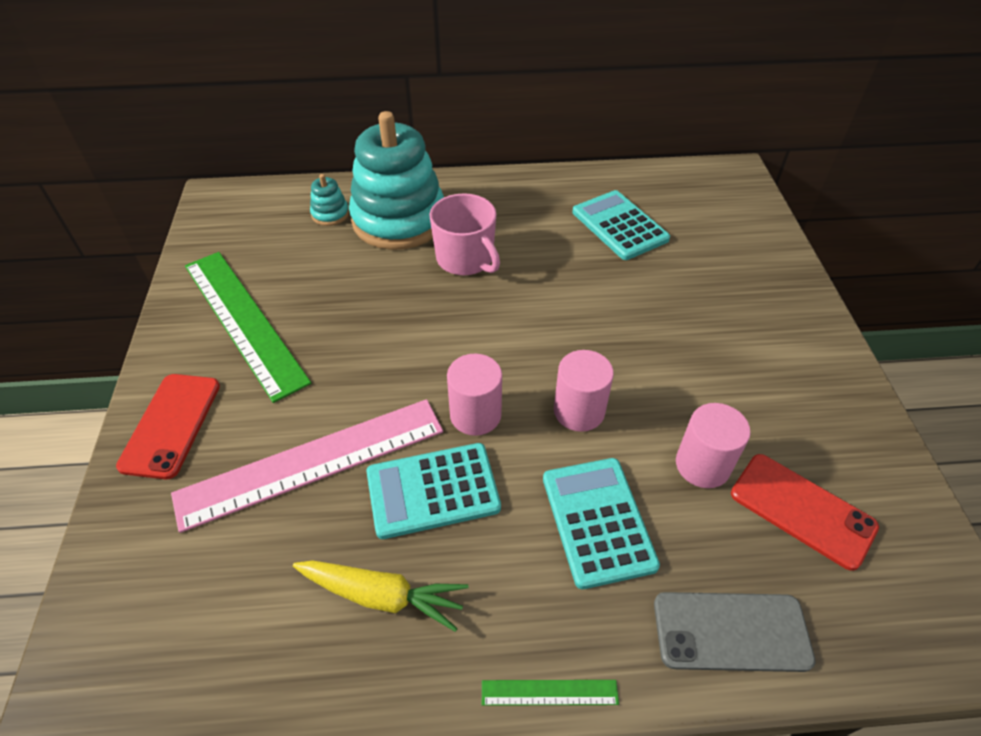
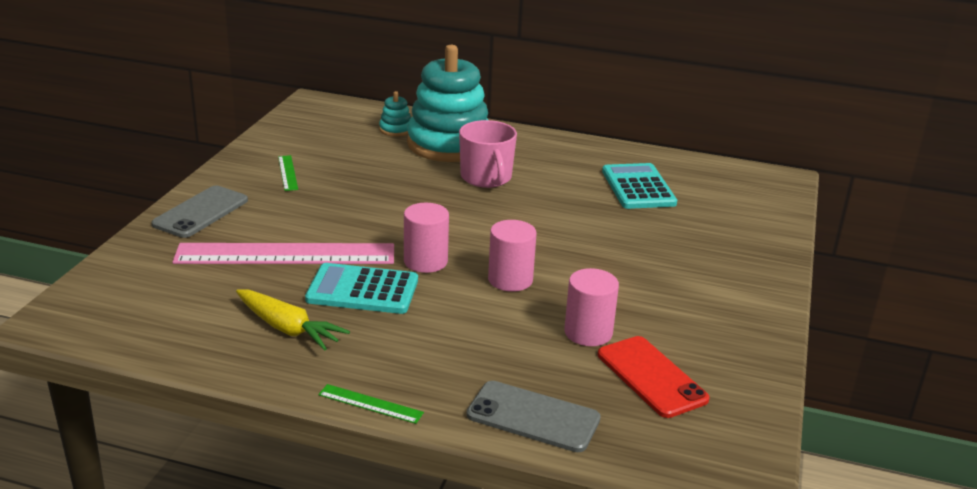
camera: 20 degrees right, 20 degrees down
red phone [116,374,220,479] -> grey phone [151,186,248,238]
green ruler [185,252,311,403] -> green ruler [278,155,298,191], size x0.41
turquoise calculator [543,458,660,589] -> none

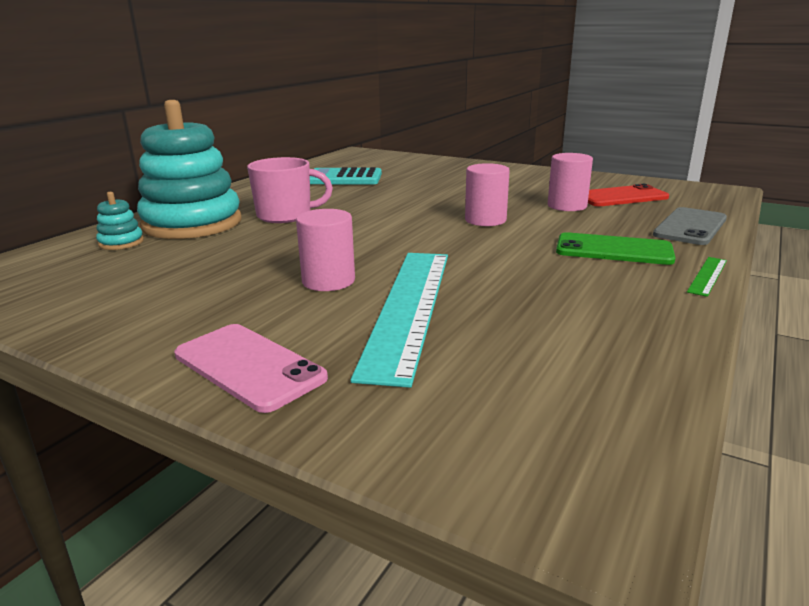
camera: 75 degrees left, 5 degrees down
grey phone [151,186,248,238] -> pink phone [174,324,328,413]
pink ruler [172,243,394,264] -> turquoise ruler [350,253,448,388]
yellow carrot [236,289,350,351] -> none
green ruler [278,155,298,191] -> none
turquoise calculator [305,263,418,314] -> none
pink cylinder [404,203,449,273] -> pink cylinder moved to [296,209,355,291]
none -> green phone [556,232,676,265]

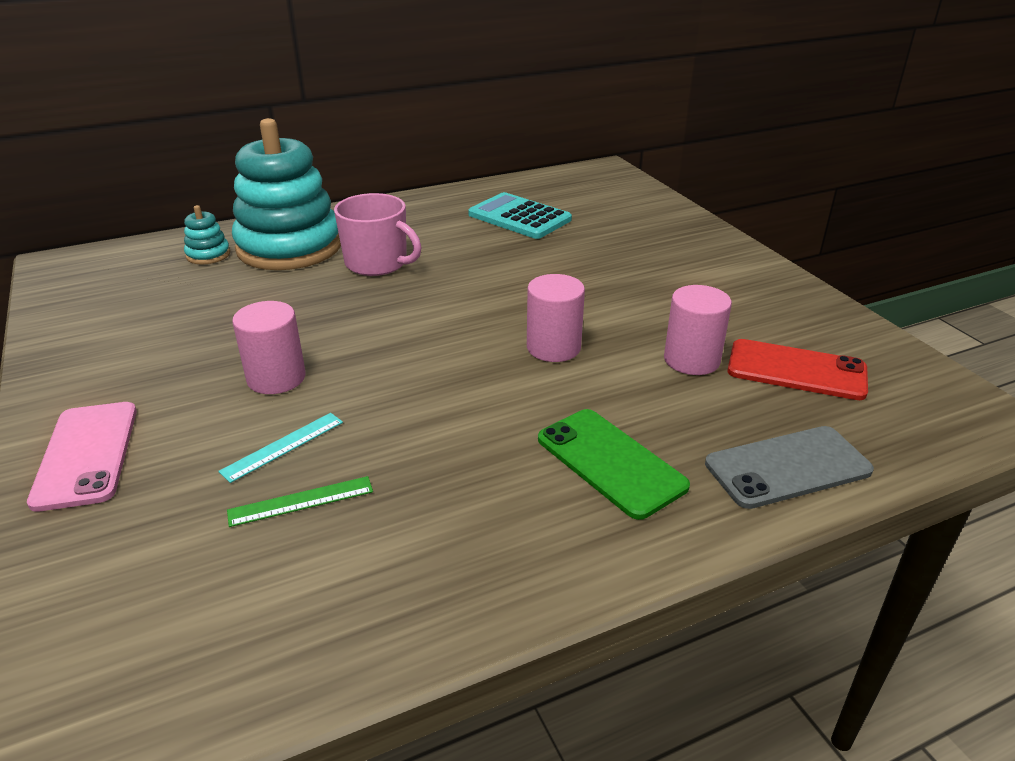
camera: 35 degrees right, 10 degrees up
turquoise ruler [350,253,448,388] -> turquoise ruler [218,413,343,483], size x0.41
green ruler [687,257,727,297] -> green ruler moved to [227,476,373,527]

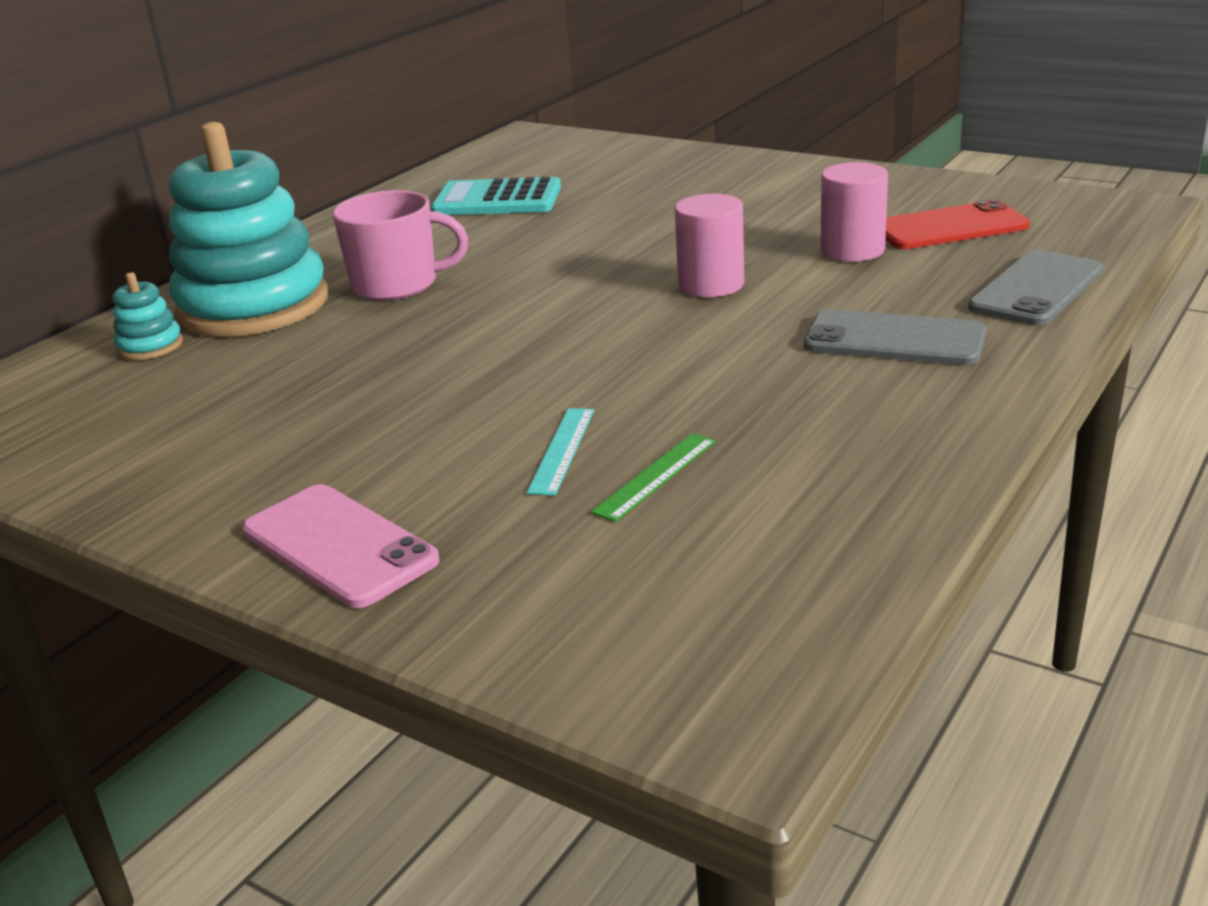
camera: 30 degrees left, 5 degrees down
pink cylinder [232,301,306,394] -> none
green phone [538,409,690,520] -> grey phone [804,309,986,365]

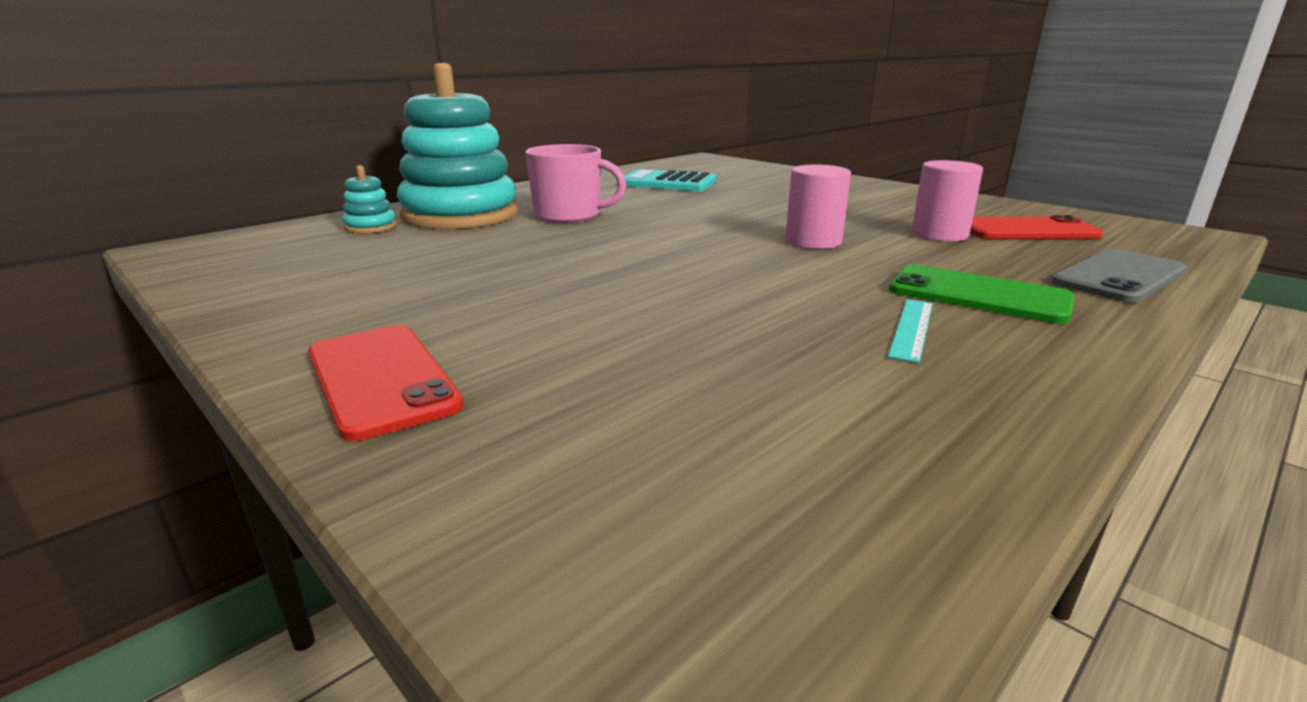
camera: 10 degrees right, 5 degrees down
pink phone [242,484,440,608] -> red phone [308,325,464,441]
turquoise ruler [527,408,594,496] -> turquoise ruler moved to [888,299,933,363]
green ruler [591,433,716,522] -> none
grey phone [804,309,986,365] -> green phone [889,265,1075,324]

